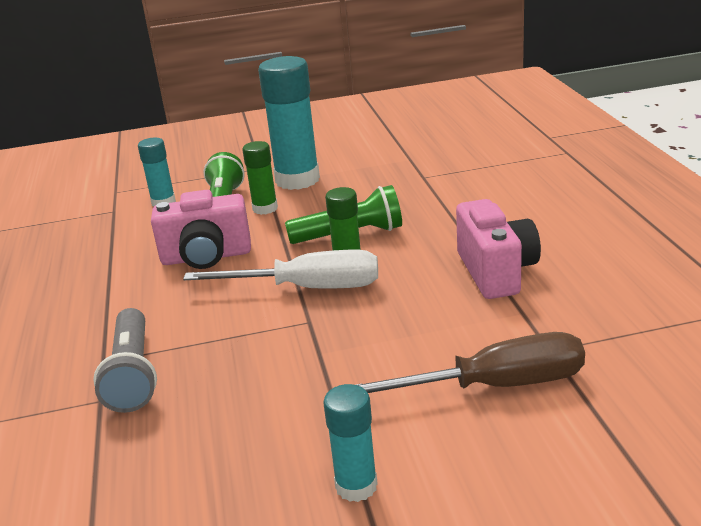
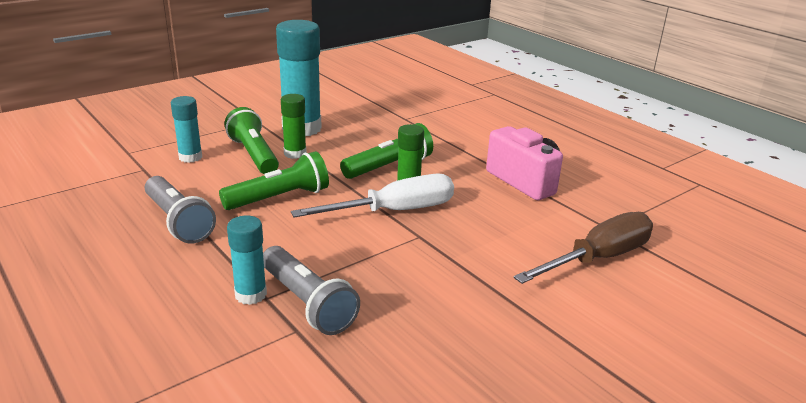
camera: 30 degrees left, 0 degrees up
pink camera [151,190,251,269] -> green flashlight [219,151,329,210]
turquoise glue stick [323,384,378,502] -> turquoise glue stick moved to [227,215,267,305]
none -> grey flashlight [145,176,216,244]

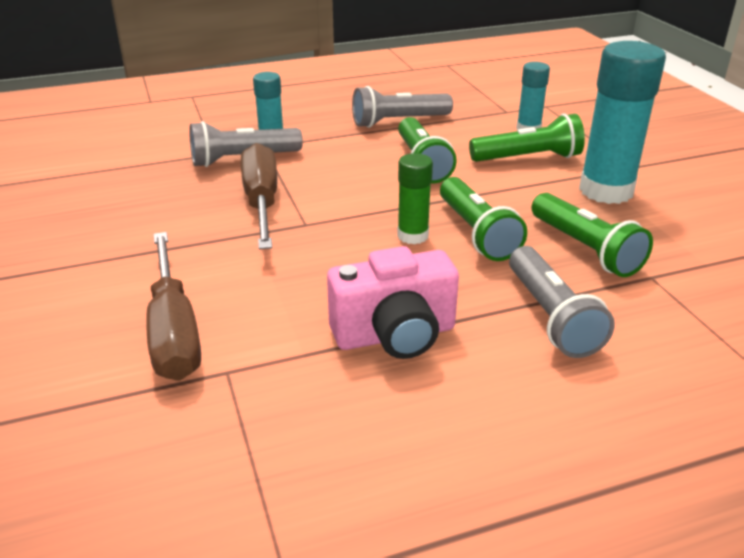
camera: 110 degrees right, 5 degrees up
green glue stick [281,94,306,159] -> none
white screwdriver [291,174,454,217] -> none
none -> brown screwdriver [241,143,277,249]
none -> grey flashlight [509,246,615,358]
none -> green flashlight [532,193,653,277]

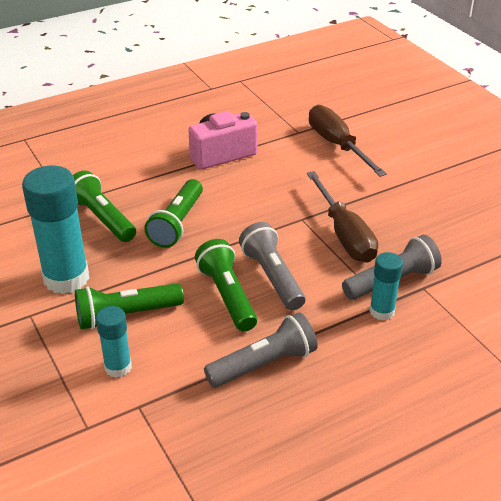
camera: 170 degrees right, 5 degrees up
green glue stick [397,153,433,244] -> none
green flashlight [440,177,527,261] -> green flashlight turned 135 degrees counterclockwise [144,179,203,248]
grey flashlight [509,246,615,358] -> grey flashlight moved to [239,222,305,310]

